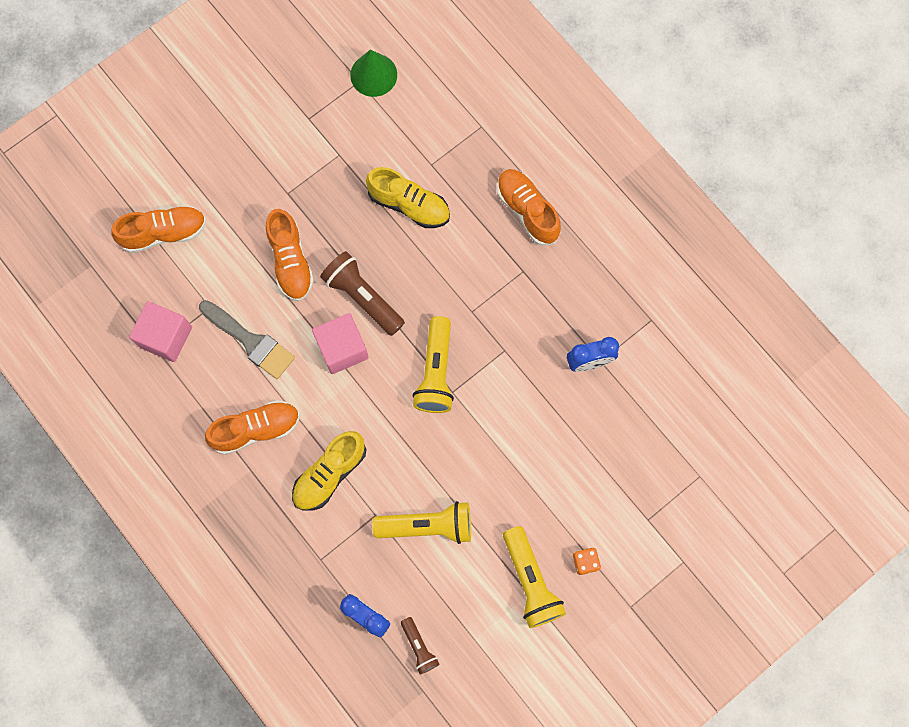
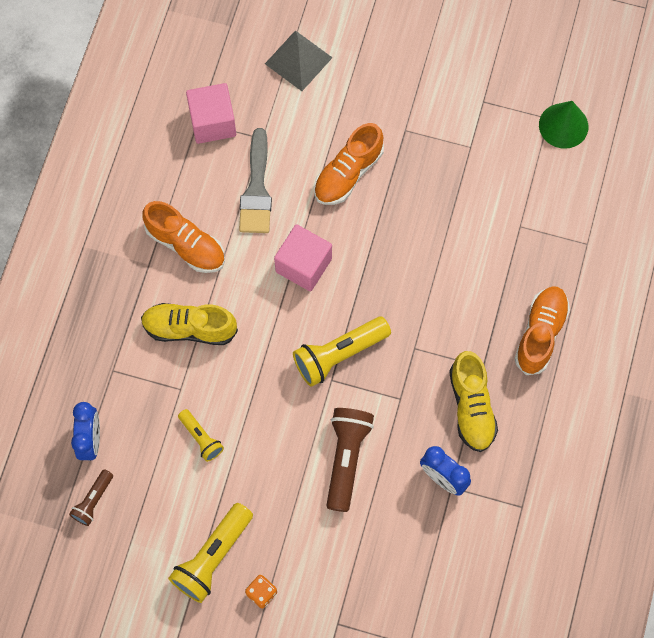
camera: 55 degrees right, 5 degrees down
orange shoe [112,205,206,253] -> grey pyramid [265,30,333,91]
brown flashlight [320,251,405,336] -> brown flashlight moved to [326,408,374,512]
yellow shoe [366,167,450,228] -> yellow shoe moved to [449,351,498,452]
yellow flashlight [373,501,471,544] -> yellow flashlight [178,409,224,462], size x0.56

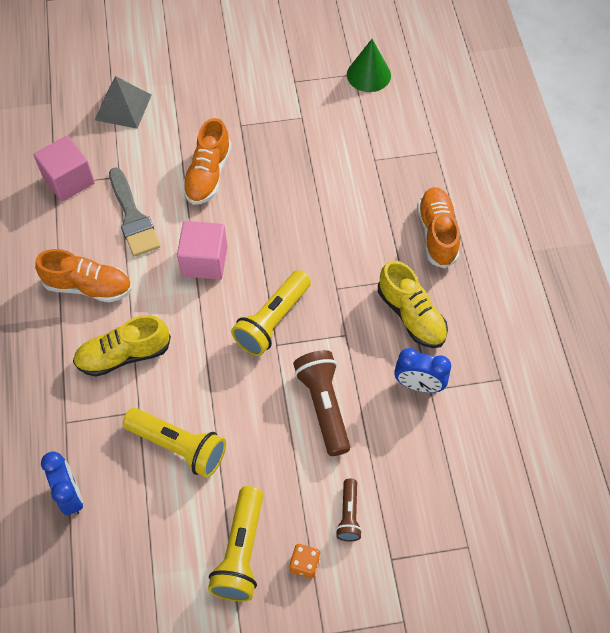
camera: 25 degrees left, 10 degrees down
brown flashlight [69,469,113,526] -> brown flashlight moved to [336,479,362,541]
yellow flashlight [178,409,224,462] -> yellow flashlight [123,408,226,478], size x1.78

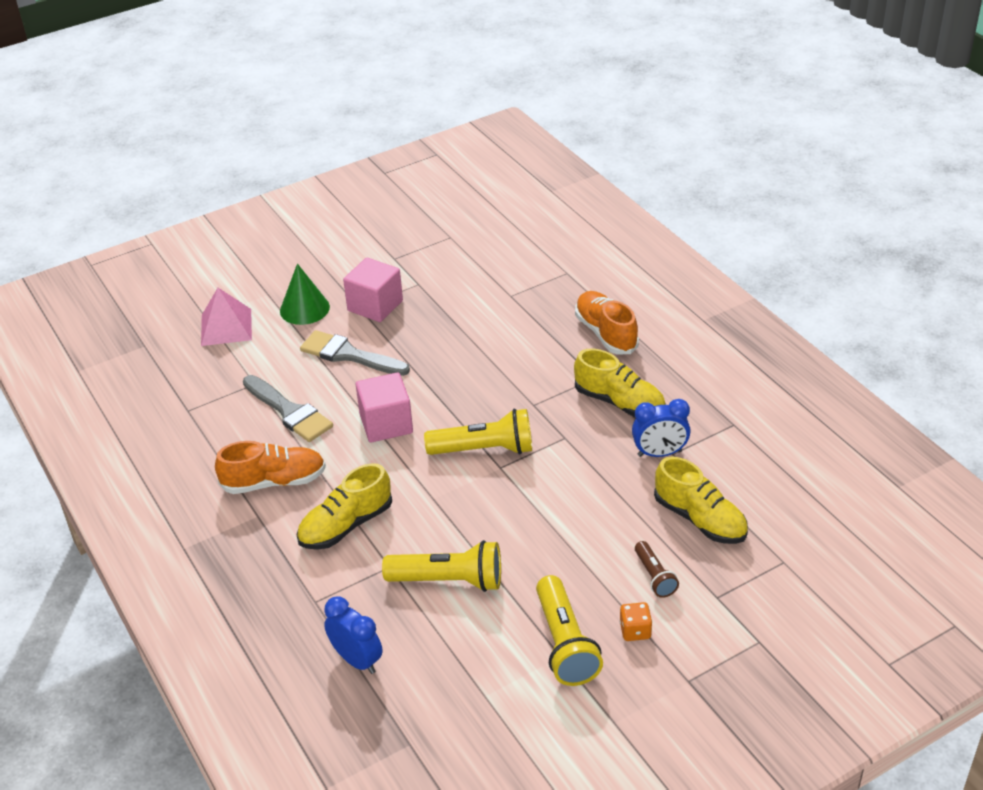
camera: 20 degrees left, 20 degrees down
pink cube [34,136,95,202] -> pink cube moved to [343,258,403,322]
grey pyramid [95,76,151,129] -> pink pyramid [201,288,252,346]
orange shoe [182,118,232,205] -> grey brush [300,330,410,376]
yellow flashlight [231,270,311,356] -> yellow flashlight turned 105 degrees counterclockwise [424,409,532,455]
brown flashlight [293,350,350,456] -> none
green cone [347,39,391,92] -> green cone moved to [280,263,330,325]
none -> yellow shoe [654,457,748,544]

